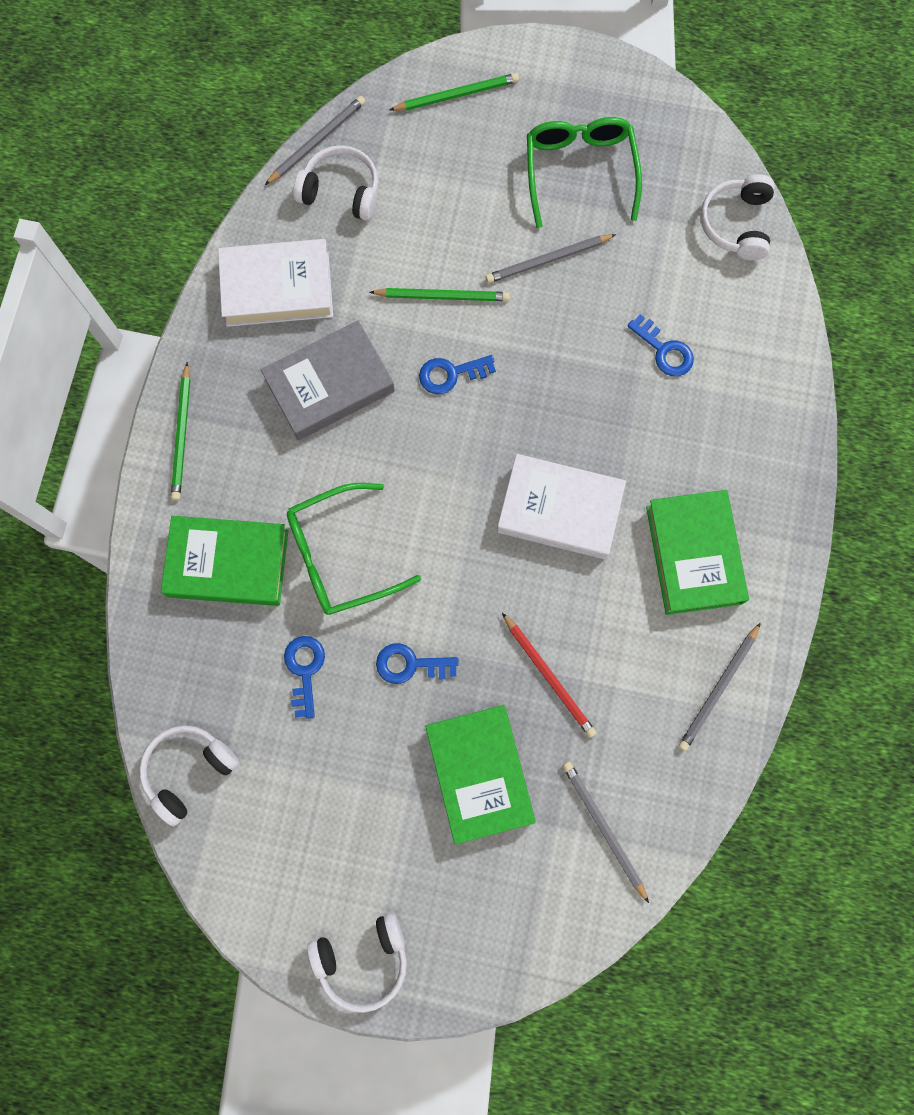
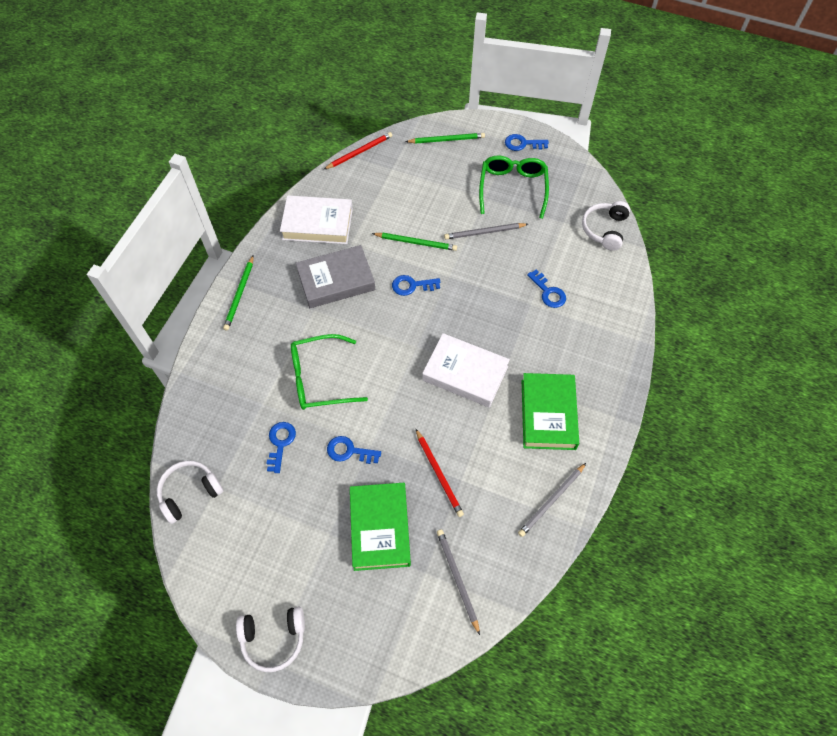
camera: 10 degrees right, 15 degrees down
green book [161,516,288,606] -> none
grey pencil [265,96,366,185] -> red pencil [323,132,392,170]
white headphones [293,145,379,221] -> none
none -> blue key [505,134,549,151]

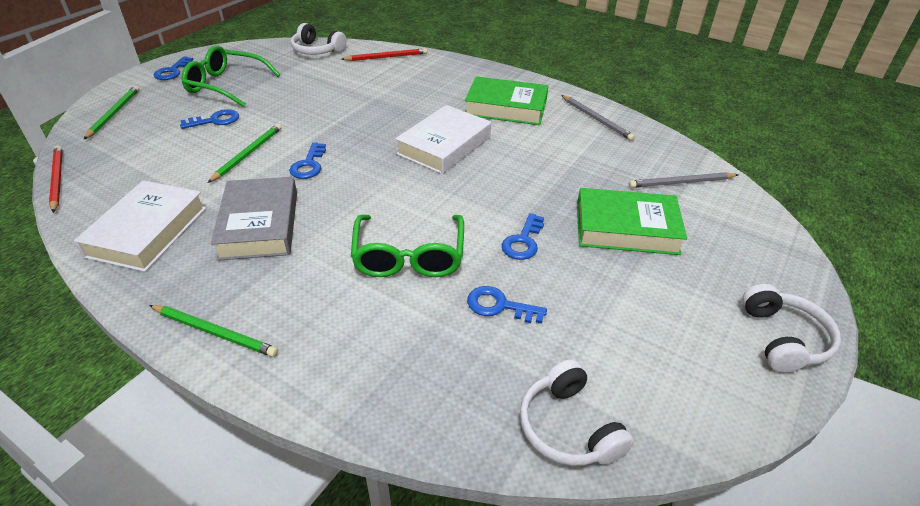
camera: 80 degrees left, 20 degrees down
red pencil [416,429,464,517] -> red pencil moved to [341,48,427,61]
grey pencil [444,223,528,239] -> none
blue key [527,269,566,308] -> blue key moved to [180,109,239,129]

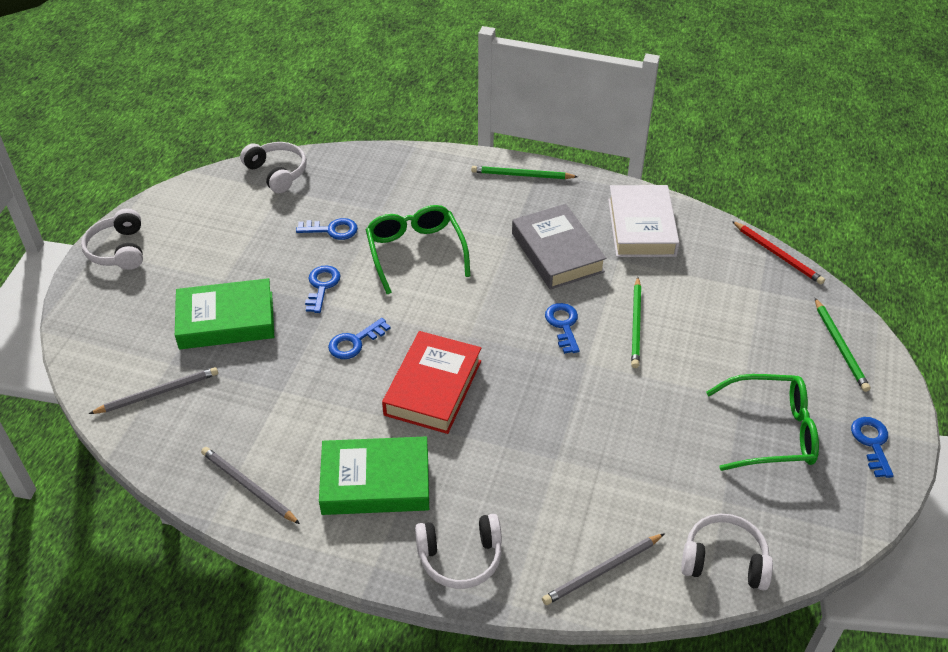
camera: 165 degrees right, 5 degrees up
blue key [180,109,239,129] -> blue key moved to [328,318,390,359]
red pencil [341,48,427,61] -> grey pencil [542,533,665,605]
white book [395,105,491,174] -> red book [382,331,481,434]
none -> white headphones [415,514,502,589]

